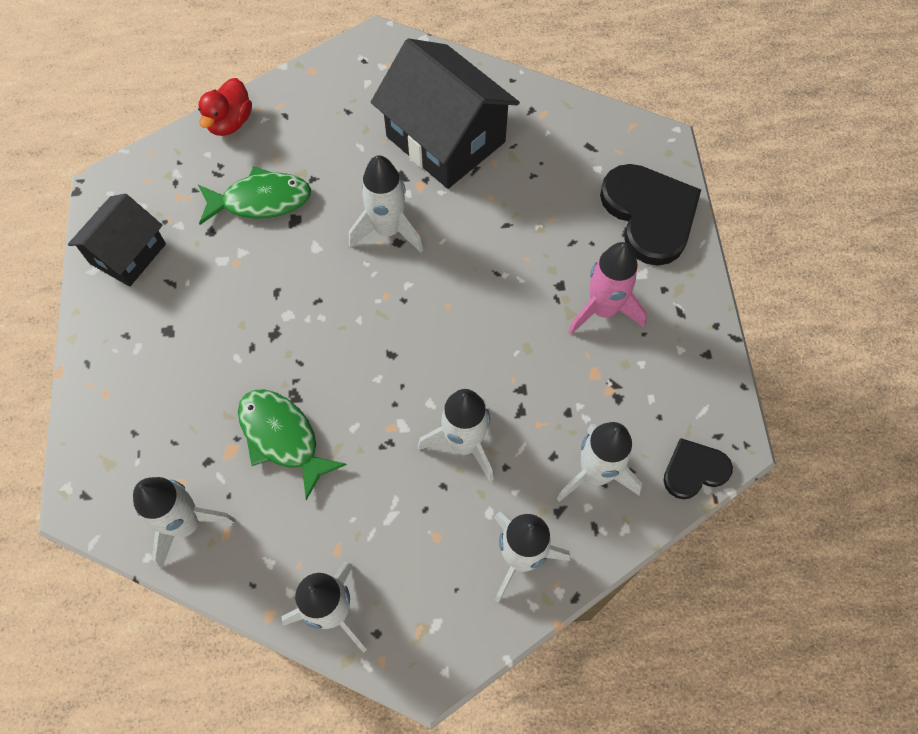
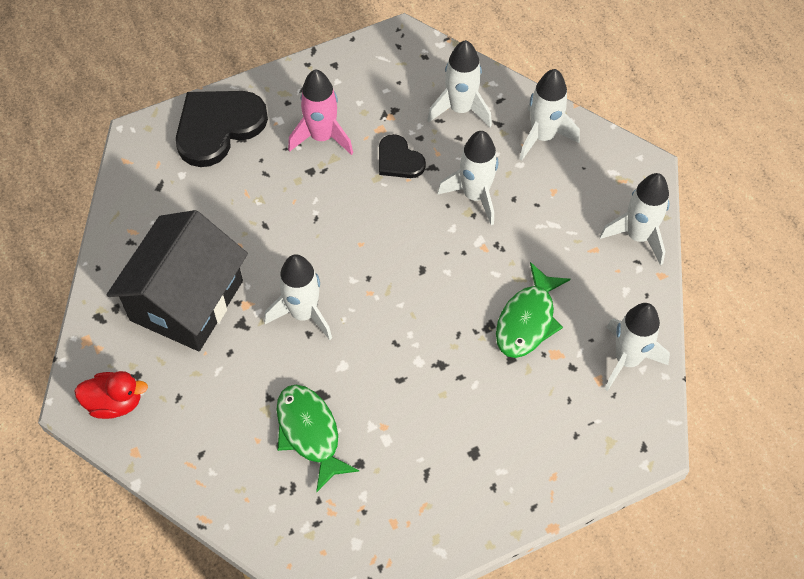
camera: 110 degrees left, 5 degrees down
black house [68,193,166,287] -> none
red duck [198,78,252,136] -> red duck moved to [74,371,148,419]
black heart [663,438,733,499] -> black heart moved to [379,134,426,178]

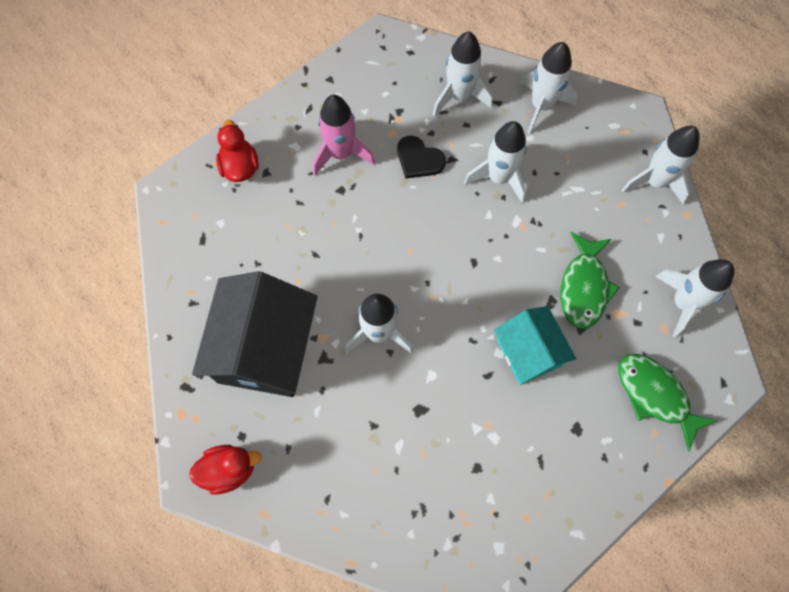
camera: 15 degrees left, 10 degrees up
black heart [176,91,268,167] -> red duck [216,120,259,182]
green fish [276,385,359,493] -> green fish moved to [618,354,718,452]
none -> turquoise house [494,306,576,385]

